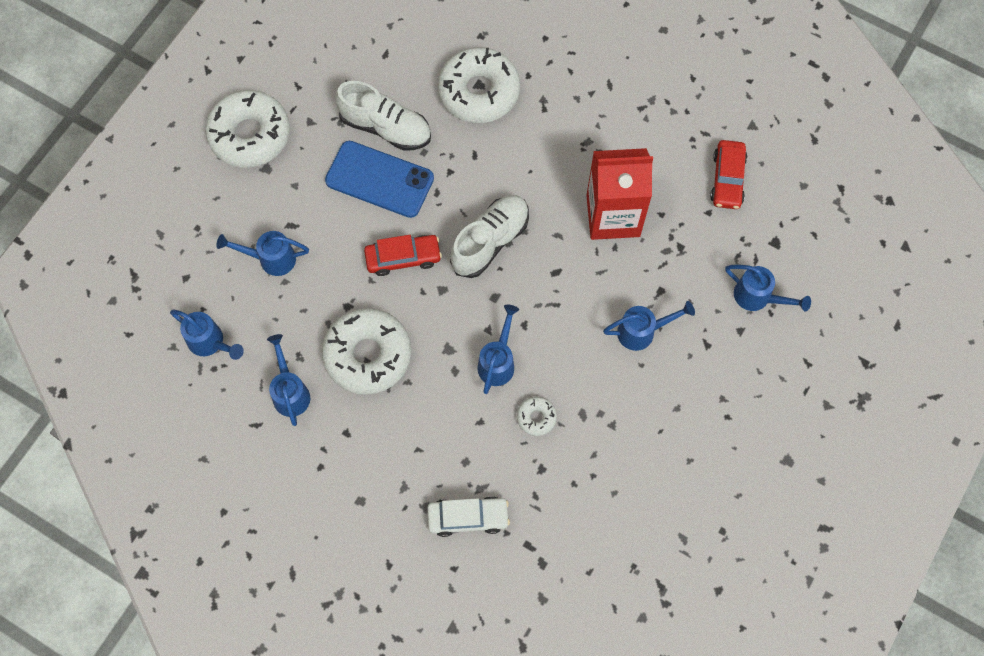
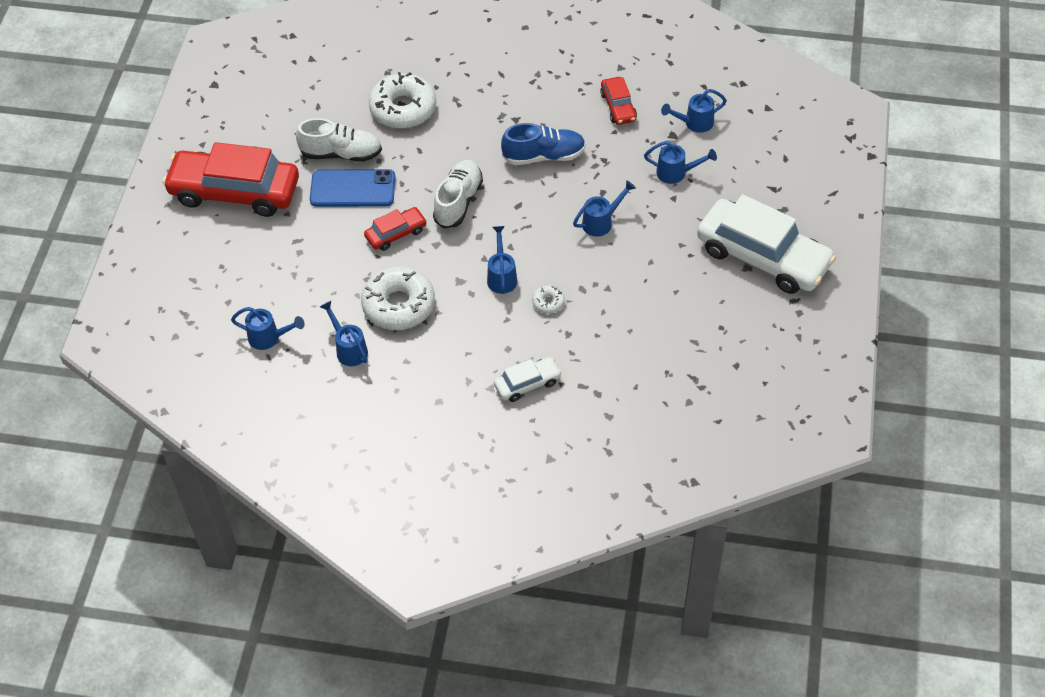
camera: 20 degrees left, 15 degrees down
white donut [205,90,290,168] -> red car [162,142,299,217]
blue watering can [216,231,309,276] -> blue watering can moved to [661,89,727,133]
red carton [586,148,653,240] -> blue shoe [501,123,586,165]
none -> white car [697,194,836,294]

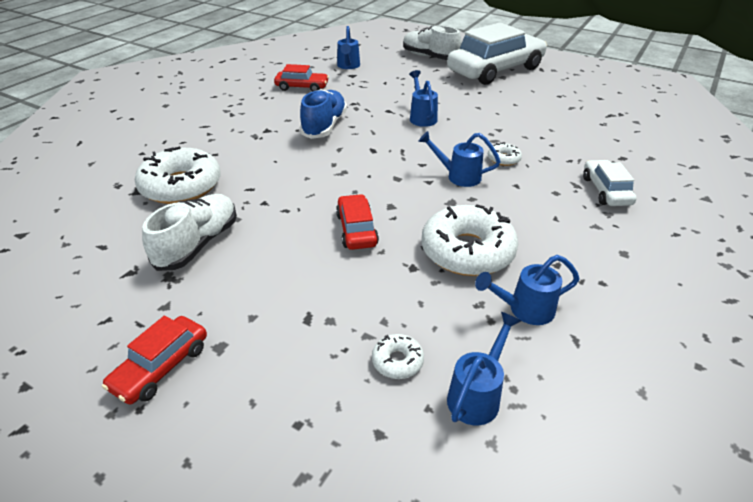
camera: 70 degrees left, 15 degrees down
red car [162,142,299,217] -> red car [102,316,207,404], size x0.47
blue phone [310,169,395,207] -> none
white shoe [433,160,483,229] -> white shoe moved to [403,25,461,60]
blue watering can [644,141,717,184] -> none
none -> white donut [372,334,424,379]

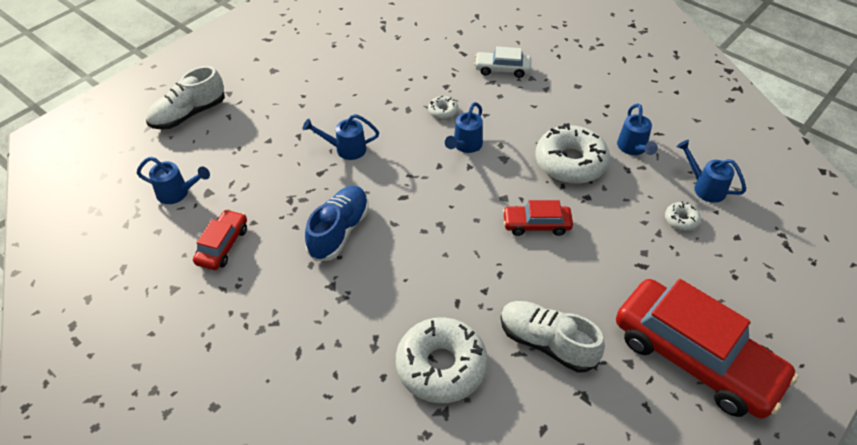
camera: 80 degrees left, 10 degrees up
red car [102,316,207,404] -> red car [616,279,798,419], size x2.13
blue shoe [300,89,347,139] -> blue shoe turned 90 degrees clockwise [305,186,369,261]
white car [447,22,547,85] -> none

